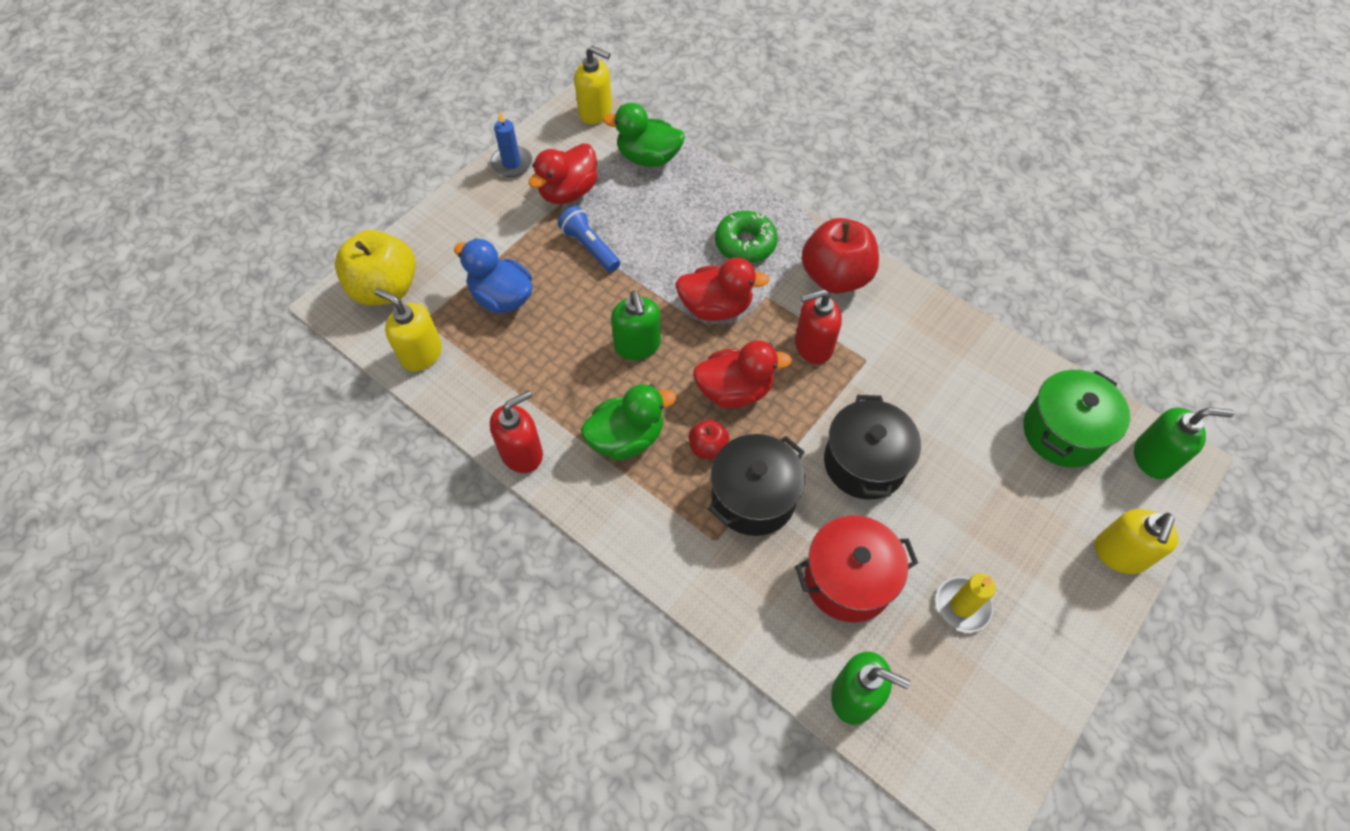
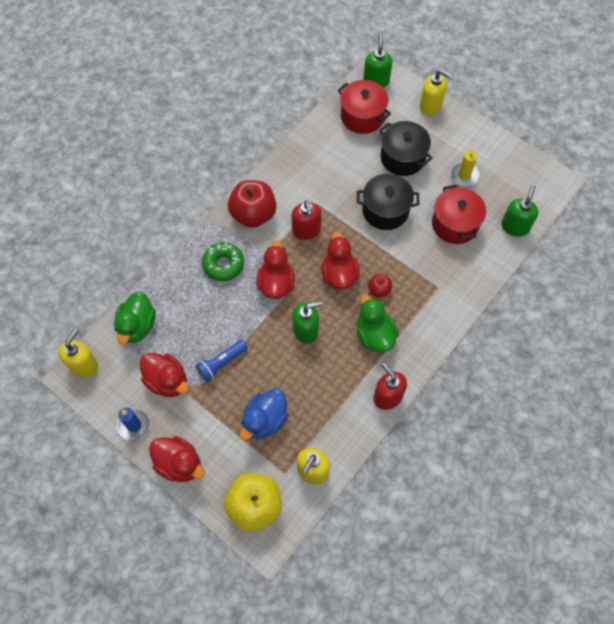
camera: 90 degrees left, 5 degrees up
black pot [708,434,805,536] -> black pot moved to [379,121,432,176]
green pot [1023,370,1130,467] -> red pot [338,80,391,134]
none -> red duck [149,436,205,482]

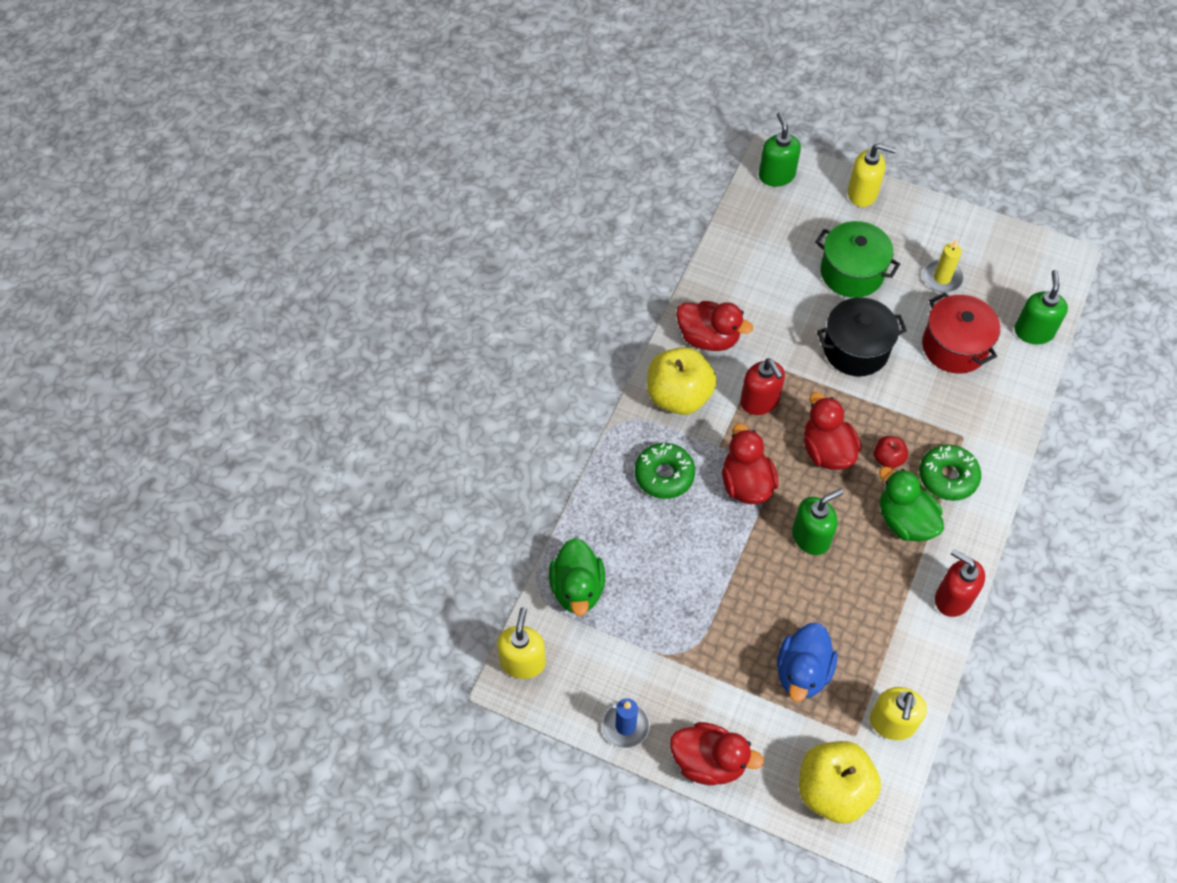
camera: 15 degrees left, 5 degrees down
red duck [140,353,189,397] -> red duck moved to [676,301,753,351]
blue flashlight [196,340,248,382] -> none
red apple [228,180,277,228] -> yellow apple [647,347,717,415]
red pot [338,80,391,134] -> none
black pot [379,121,432,176] -> green pot [815,221,900,298]
none -> green donut [919,445,981,501]

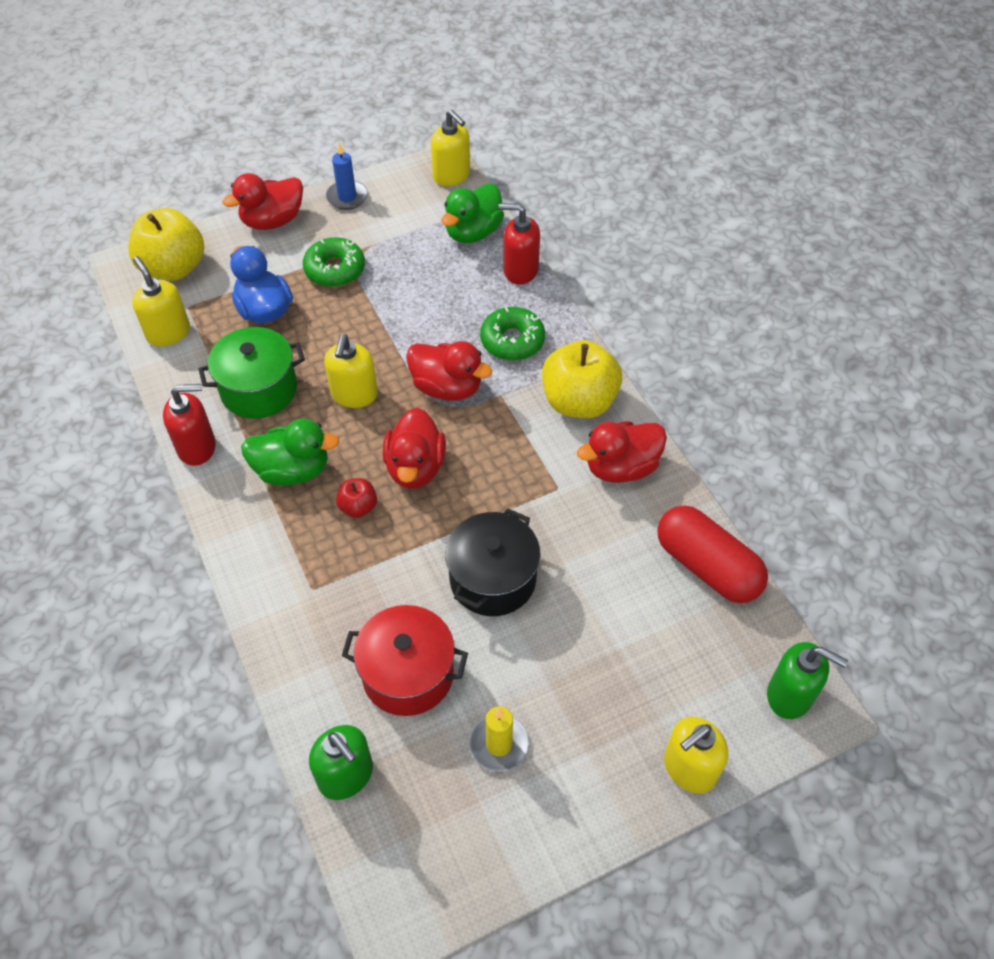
camera: 130 degrees right, 5 degrees down
green duck [549,538,605,616] -> green duck turned 90 degrees counterclockwise [442,183,504,243]
red soap dispenser [740,358,785,415] -> red soap dispenser moved to [499,203,540,285]
green soap dispenser [792,488,844,555] -> yellow soap dispenser [324,334,378,408]
red duck [804,392,861,470] -> red duck turned 75 degrees clockwise [383,408,446,489]
green pot [815,221,900,298] -> green pot moved to [198,327,305,419]
green donut [919,445,981,501] -> green donut moved to [303,237,365,287]
none -> red capsule [657,506,768,603]

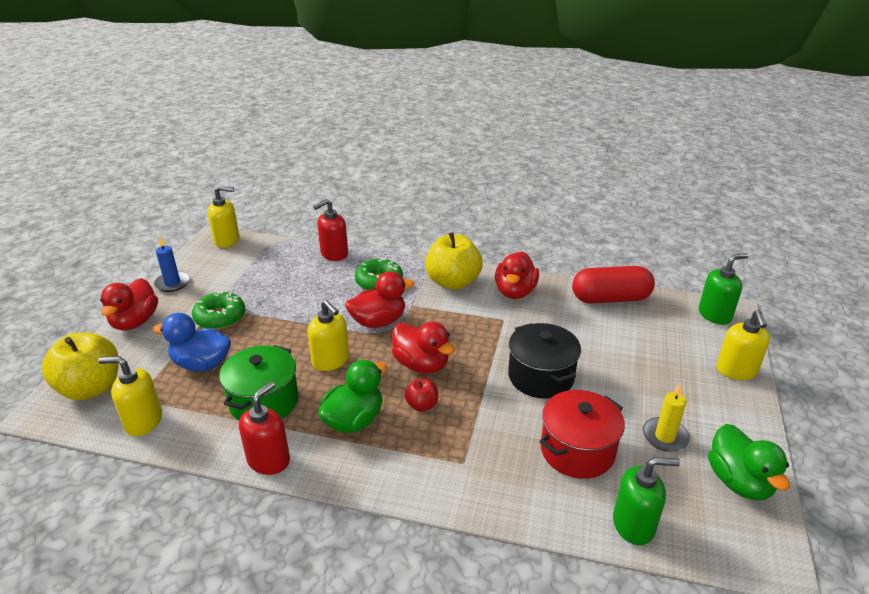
camera: 50 degrees left, 20 degrees down
green duck [442,183,504,243] -> green duck moved to [708,424,790,500]

